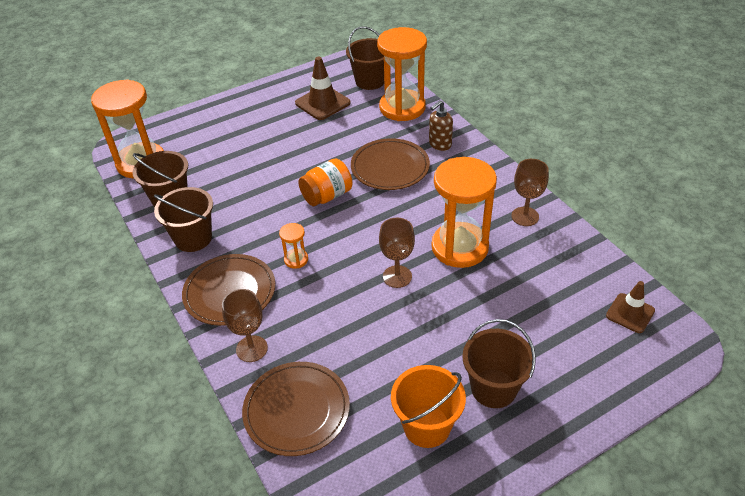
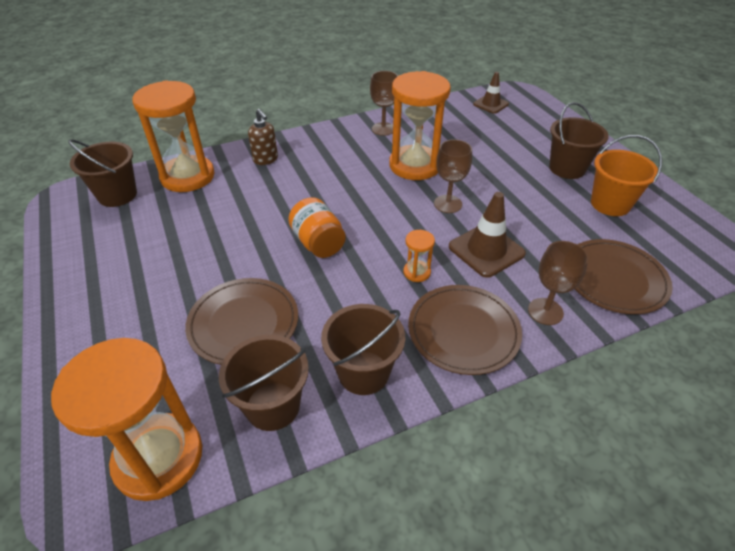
camera: 85 degrees left, 0 degrees up
brown traffic cone [295,57,351,120] -> brown traffic cone moved to [449,192,526,278]
brown plate [351,138,430,190] -> brown plate moved to [185,278,298,365]

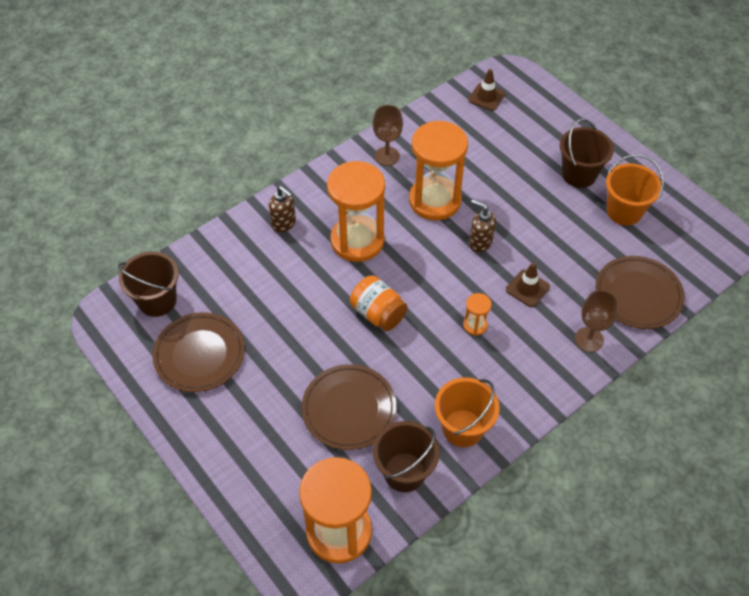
camera: 15 degrees left, 10 degrees up
orange hourglass [132,80,215,192] -> orange hourglass moved to [327,161,385,262]
brown bucket [321,304,405,395] -> orange bucket [435,377,500,447]
brown plate [408,285,522,375] -> brown plate moved to [152,313,245,392]
brown goblet [434,139,472,213] -> brown soap dispenser [469,200,496,253]
brown traffic cone [449,192,526,278] -> brown traffic cone [506,262,550,307], size x0.66

